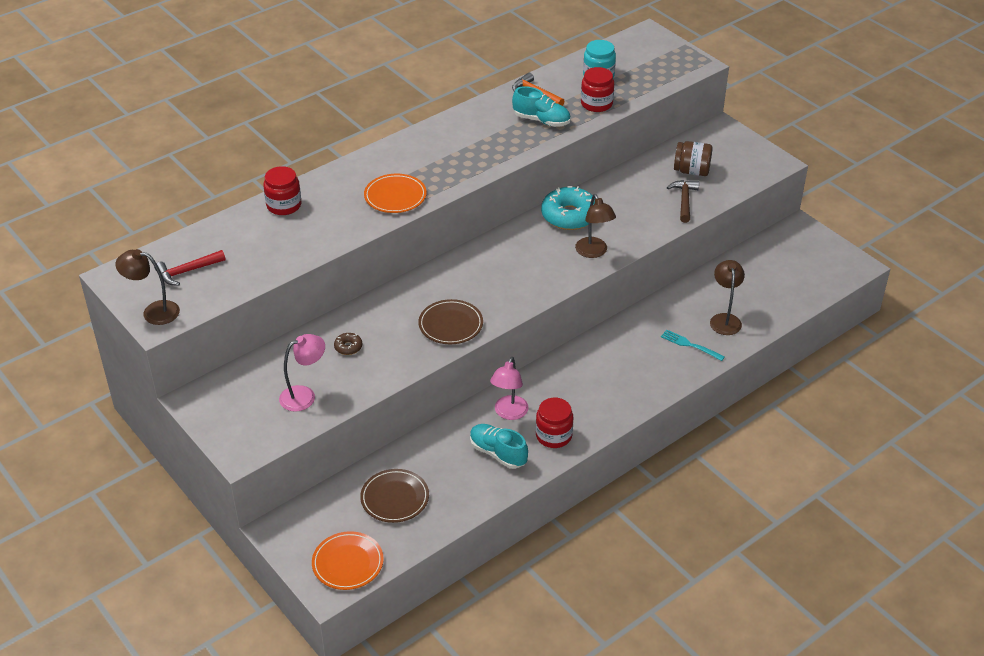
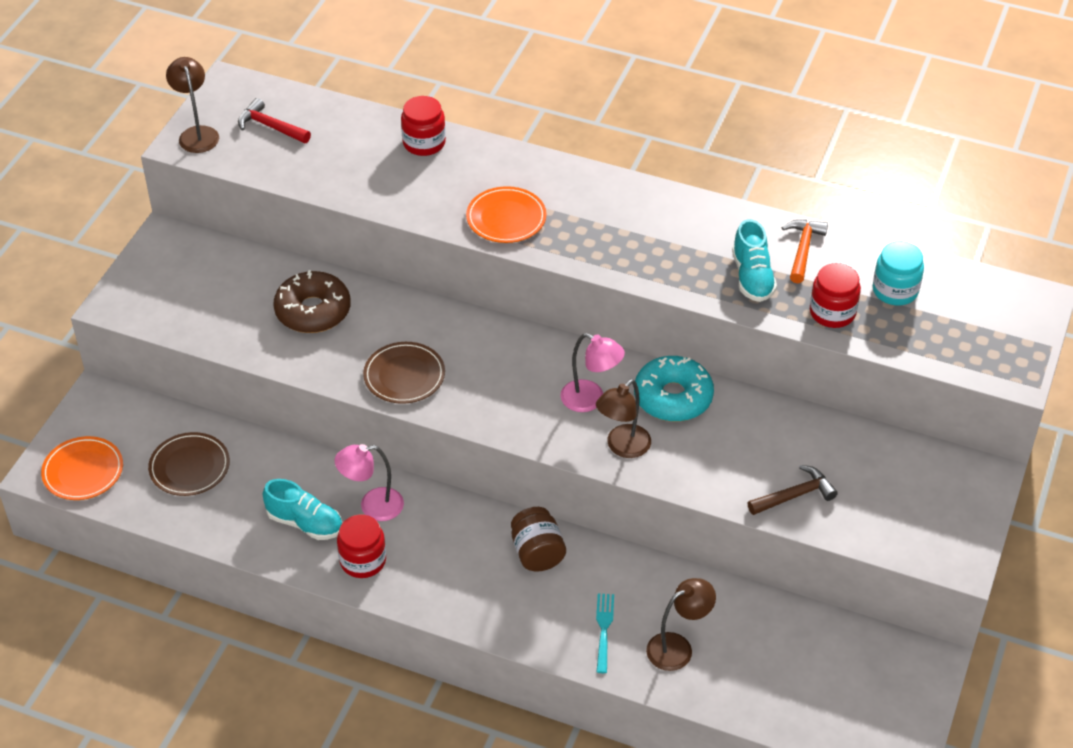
camera: 60 degrees right, 5 degrees up
pink lamp [279,334,325,412] -> pink lamp moved to [560,333,625,412]
brown donut [334,333,362,355] -> brown donut [273,270,351,333], size x2.24
turquoise shoe [470,424,528,469] -> turquoise shoe turned 105 degrees clockwise [263,479,342,540]
brown jar [674,141,713,176] -> brown jar moved to [511,507,566,571]

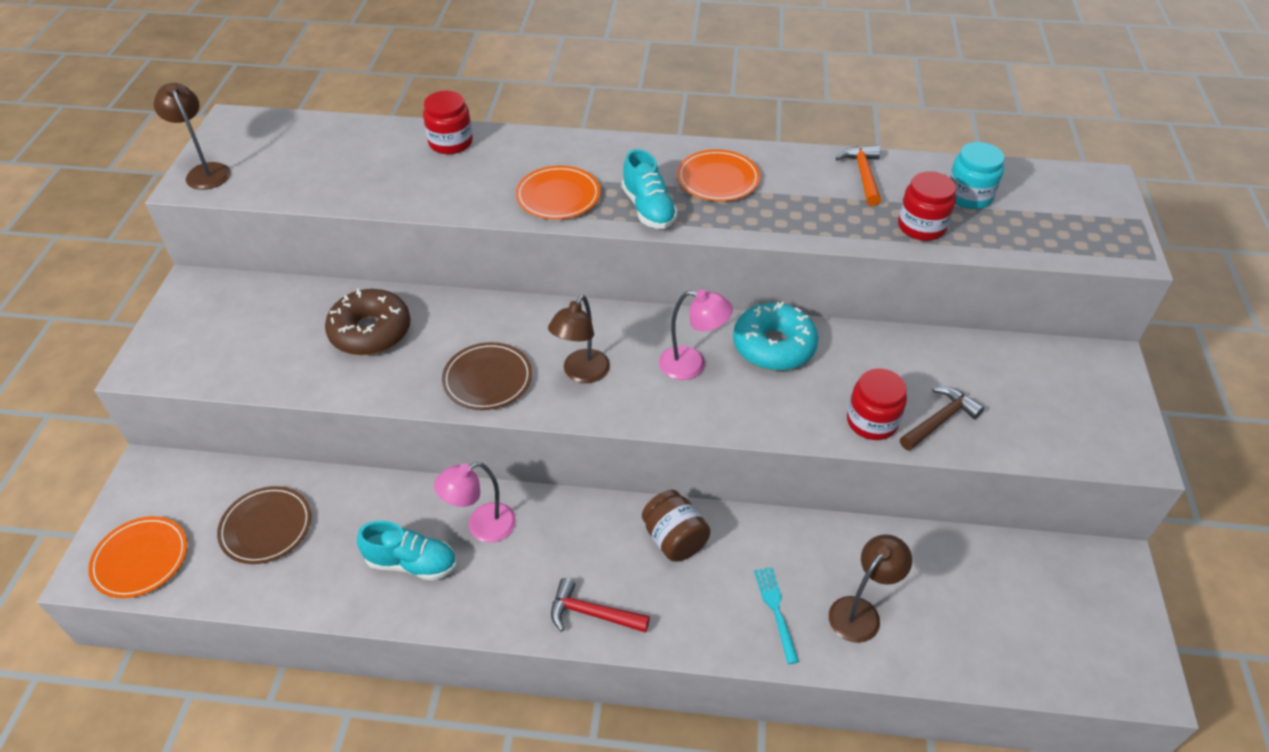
camera: 15 degrees left, 0 degrees up
red hammer [238,98,311,143] -> red hammer moved to [551,578,650,633]
red jar [337,515,386,578] -> red jar moved to [847,369,907,440]
brown lamp [596,379,651,458] -> brown lamp moved to [548,295,610,383]
turquoise shoe [732,219,777,302] -> turquoise shoe moved to [622,149,678,229]
none -> orange plate [677,149,760,201]

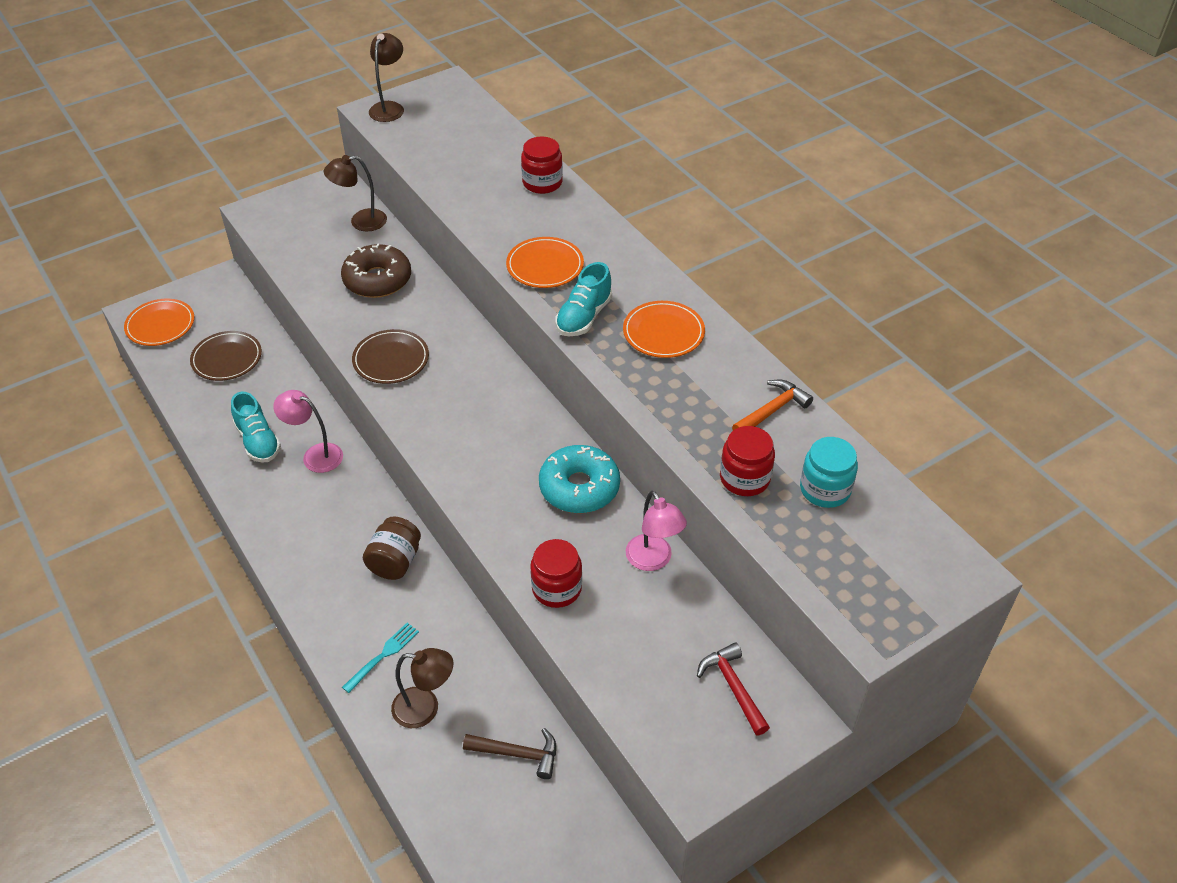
camera: 50 degrees right, 0 degrees up
brown lamp [548,295,610,383] -> brown lamp moved to [324,155,387,231]
red hammer [551,578,650,633] -> red hammer moved to [697,642,770,735]
pink lamp [659,289,733,380] -> pink lamp moved to [626,491,687,571]
brown hammer [900,387,984,451] -> brown hammer moved to [463,728,556,779]

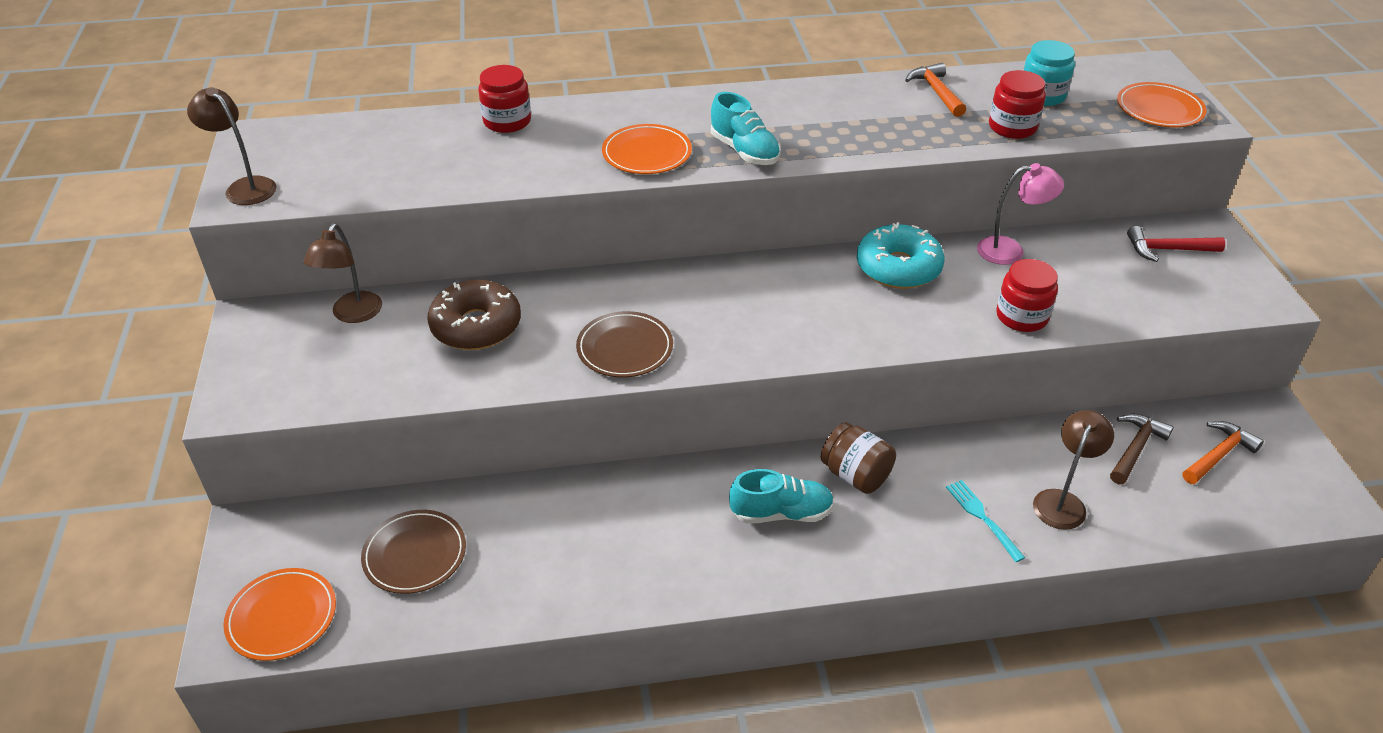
camera: 65 degrees left, 5 degrees down
turquoise shoe [231,392,281,463] -> turquoise shoe moved to [729,469,834,524]
pink lamp [273,390,343,473] -> none
orange plate [623,301,705,358] -> orange plate moved to [1117,82,1207,127]
none -> orange hammer [1183,421,1264,484]

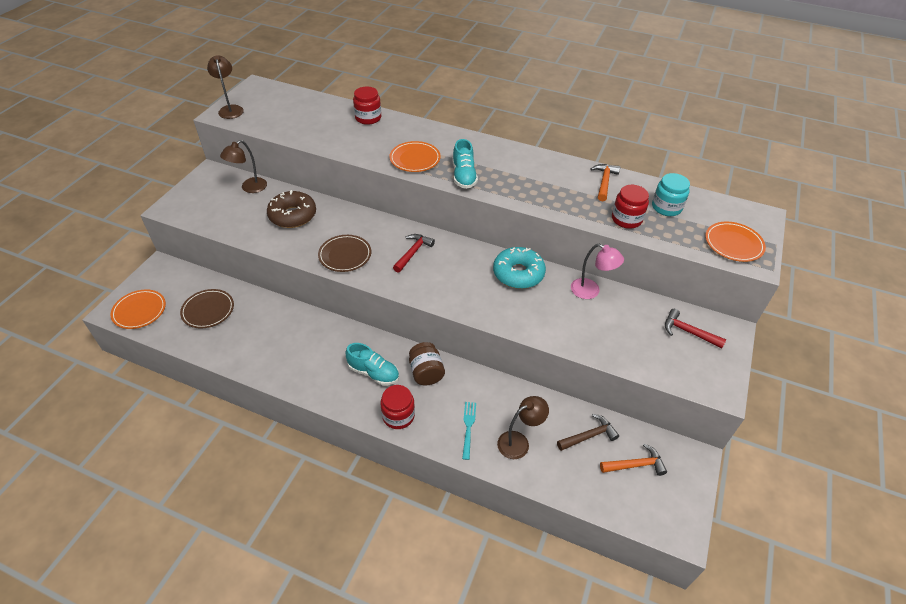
camera: 30 degrees right, 5 degrees up
red jar [996,259,1058,332] -> red jar moved to [380,385,415,429]
none -> red hammer [393,234,435,273]

